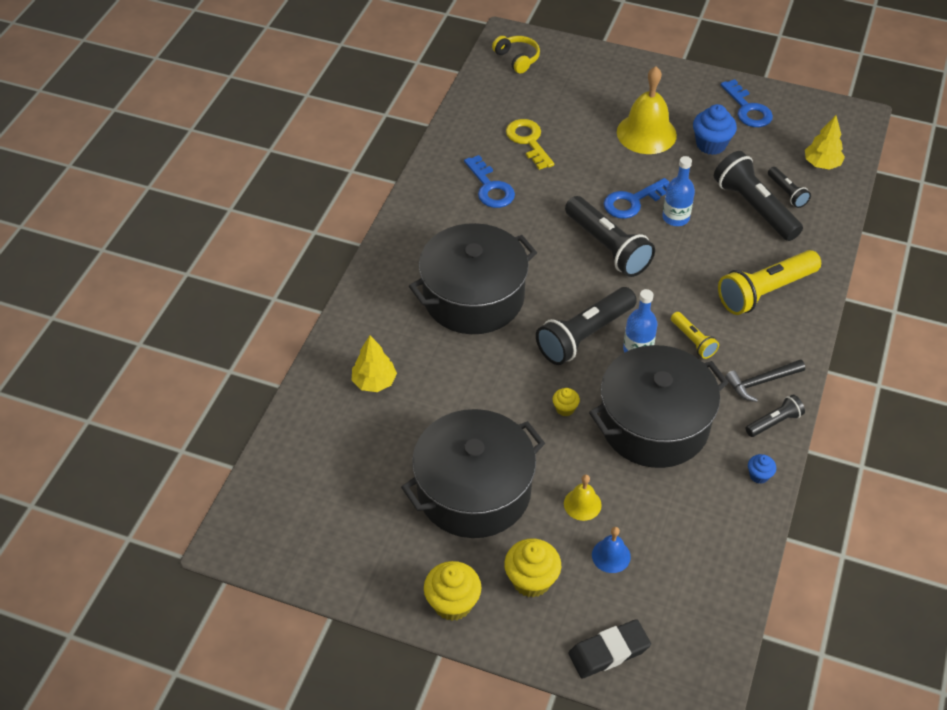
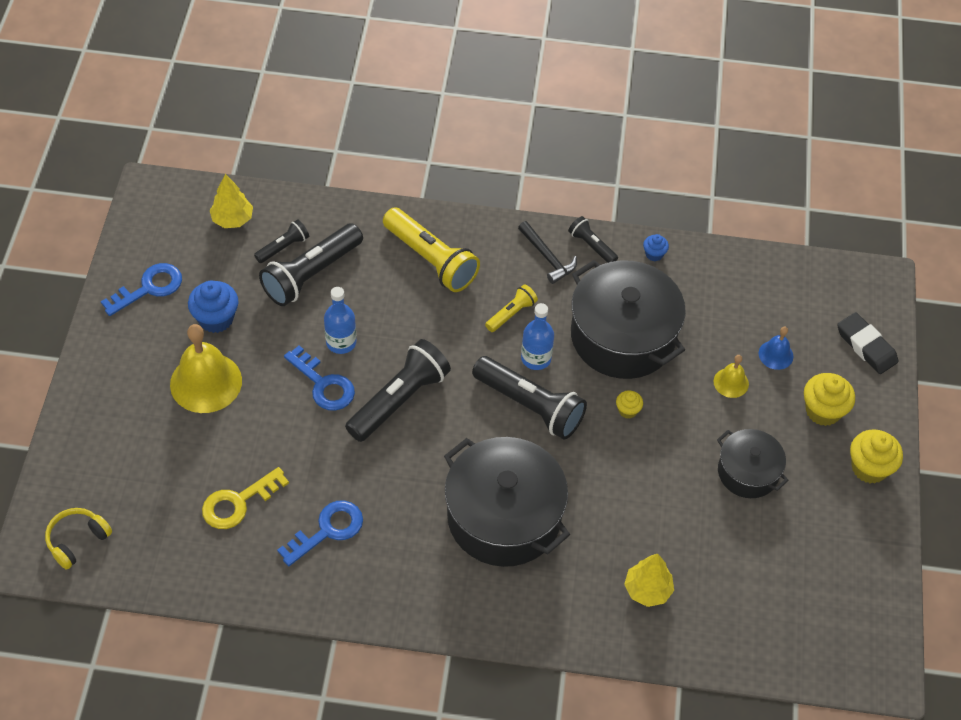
camera: 105 degrees left, 5 degrees up
black pot [401,409,545,538] -> black pot [717,429,789,498], size x0.55

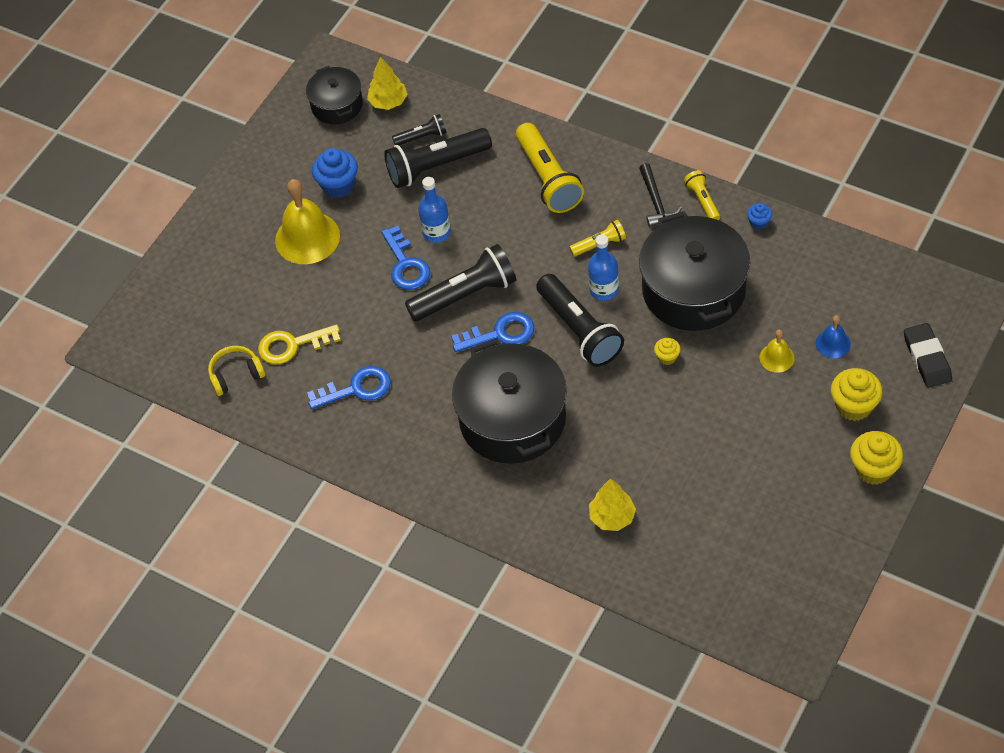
camera: 30 degrees right, 0 degrees up
yellow headphones [45,508,112,570] -> yellow headphones moved to [208,346,265,396]
blue key [101,263,182,316] -> blue key moved to [451,312,534,352]
black flashlight [568,216,618,263] -> yellow flashlight [684,170,720,220]
black pot [717,429,789,498] -> black pot moved to [306,66,363,124]

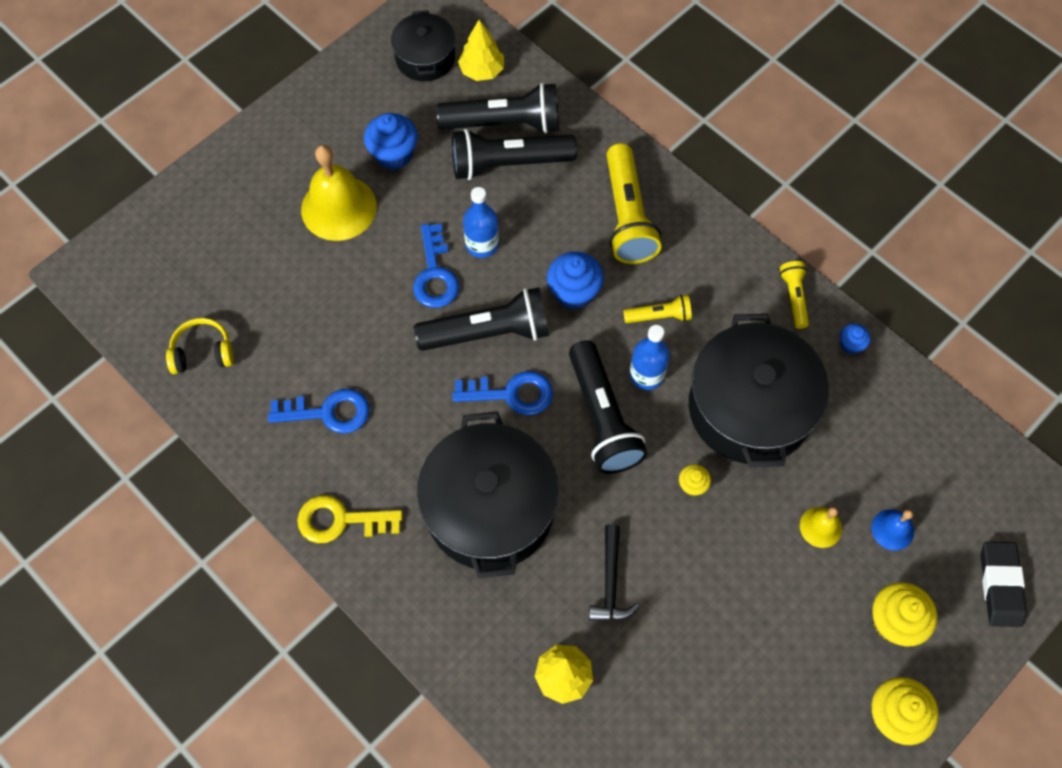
camera: 10 degrees right, 10 degrees up
yellow key [258,324,341,364] -> yellow key moved to [297,495,403,543]
black flashlight [392,114,446,145] -> black flashlight [436,83,559,133], size x1.95
black hammer [639,163,682,227] -> black hammer moved to [589,524,639,621]
none -> blue cupcake [547,252,604,310]

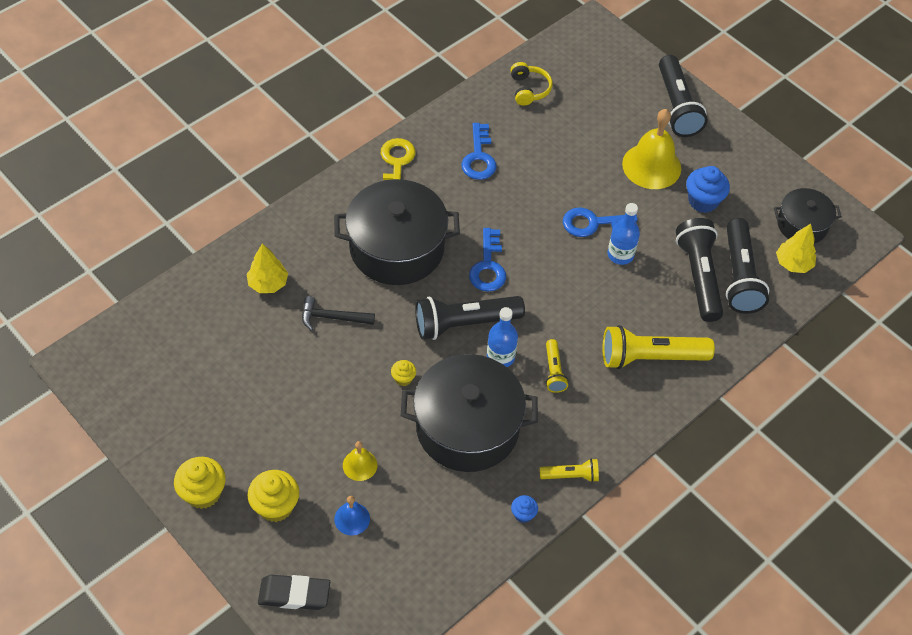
camera: 90 degrees right, 10 degrees down
black flashlight [414,287,549,351] -> black flashlight moved to [659,55,707,137]
blue cupcake [547,252,604,310] -> none

